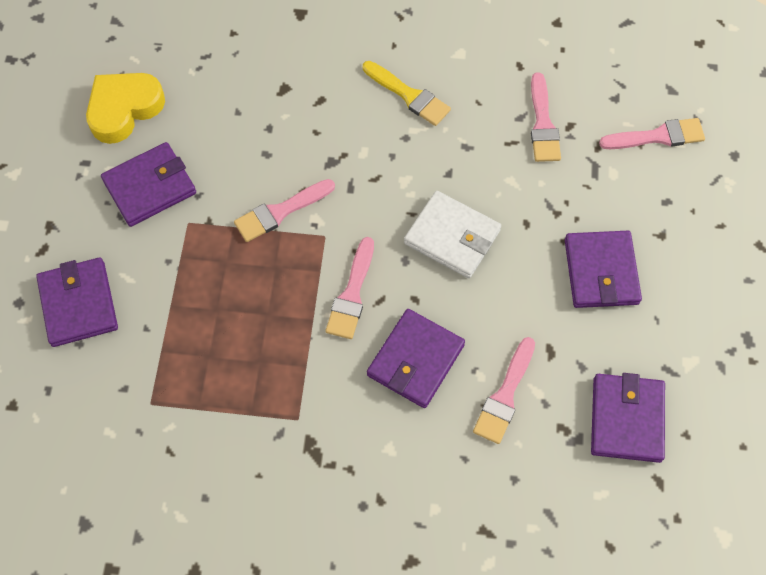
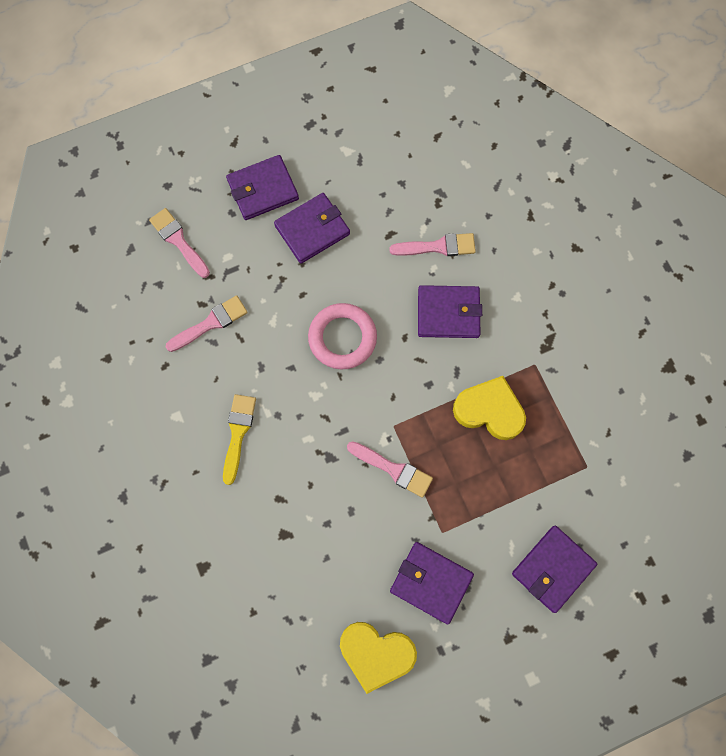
camera: 120 degrees left, 10 degrees up
pink brush [325,237,374,339] -> none
white wallet [404,191,501,278] -> pink ring [308,303,377,369]
purple wallet [591,373,665,463] -> purple wallet moved to [226,155,299,220]
none -> yellow heart [453,376,526,440]

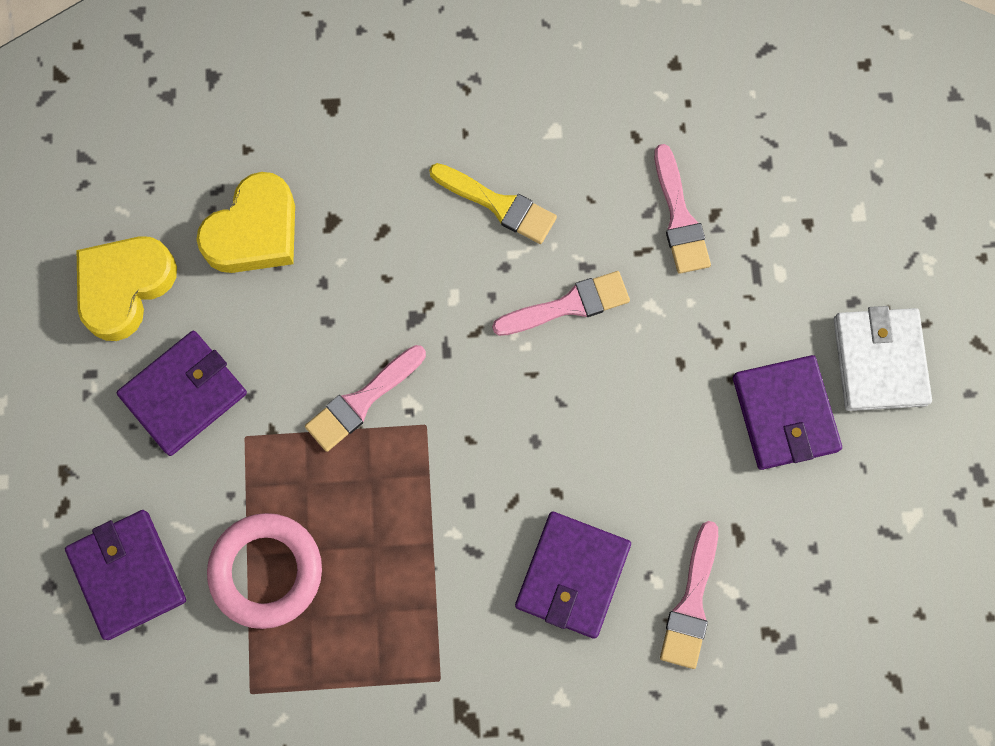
camera: 110 degrees right, 0 degrees up
pink brush [149,208,210,278] -> pink brush moved to [492,271,630,336]
purple wallet [226,155,299,220] -> white wallet [834,306,932,411]
pink ring [308,303,377,369] -> pink ring moved to [207,513,322,629]
yellow heart [453,376,526,440] -> yellow heart moved to [196,172,295,273]

